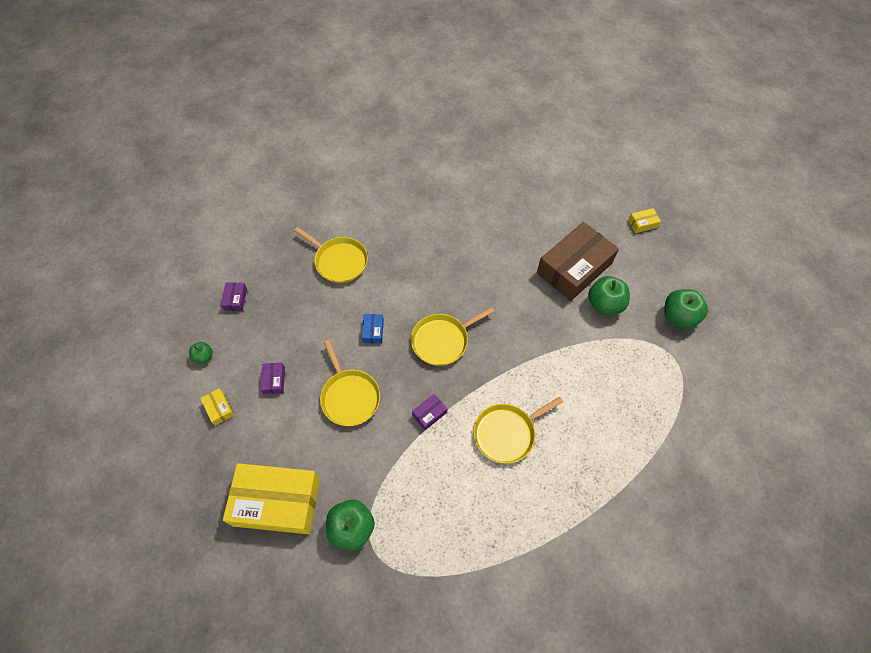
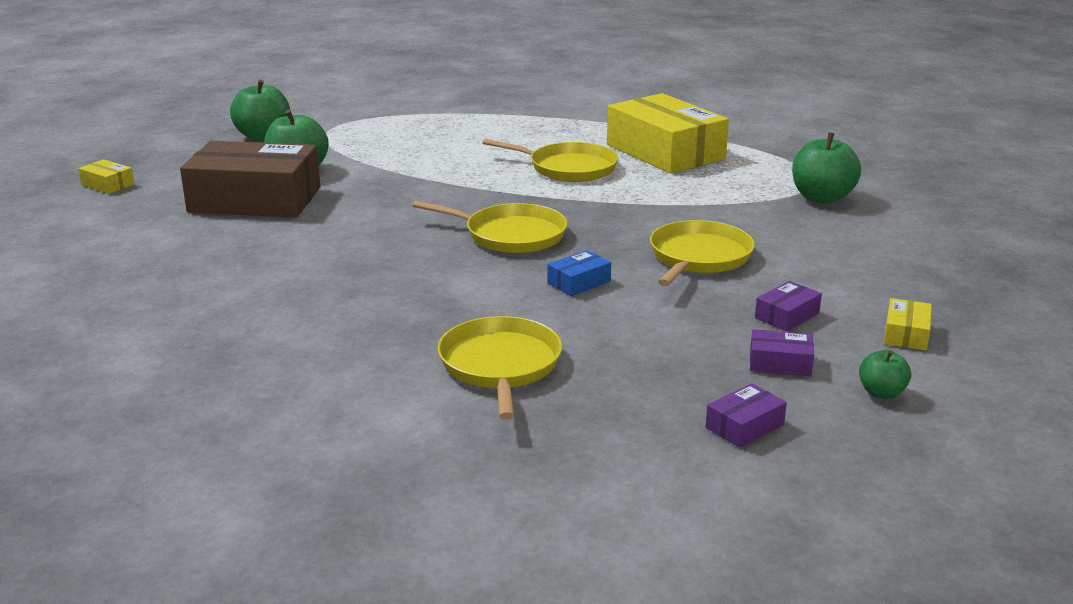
camera: 130 degrees left, 35 degrees down
yellow box [223,463,320,534] -> yellow box moved to [607,93,729,174]
purple box [412,394,447,430] -> purple box moved to [750,329,814,376]

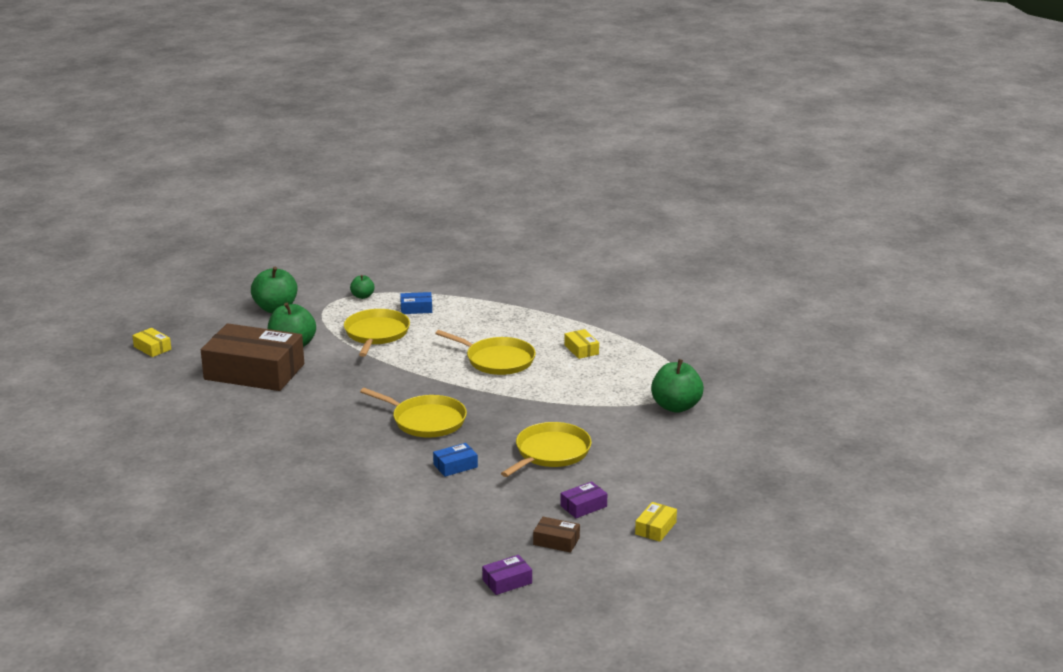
camera: 10 degrees right, 0 degrees up
yellow pan [437,316,562,420] -> yellow pan moved to [344,309,410,357]
yellow box [607,93,729,174] -> yellow box [564,329,599,359], size x0.40
purple box [750,329,814,376] -> brown box [533,517,580,553]
green apple [859,350,911,399] -> green apple moved to [350,275,375,299]
none -> blue box [400,292,432,314]

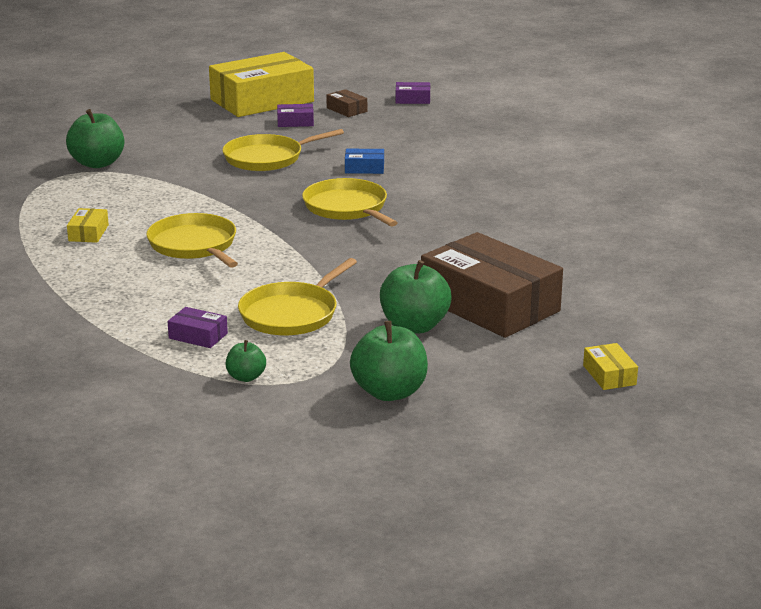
camera: 150 degrees left, 0 degrees up
blue box [400,292,432,314] -> purple box [168,307,228,348]
yellow box [635,502,677,542] -> yellow box [209,52,314,117], size x2.50

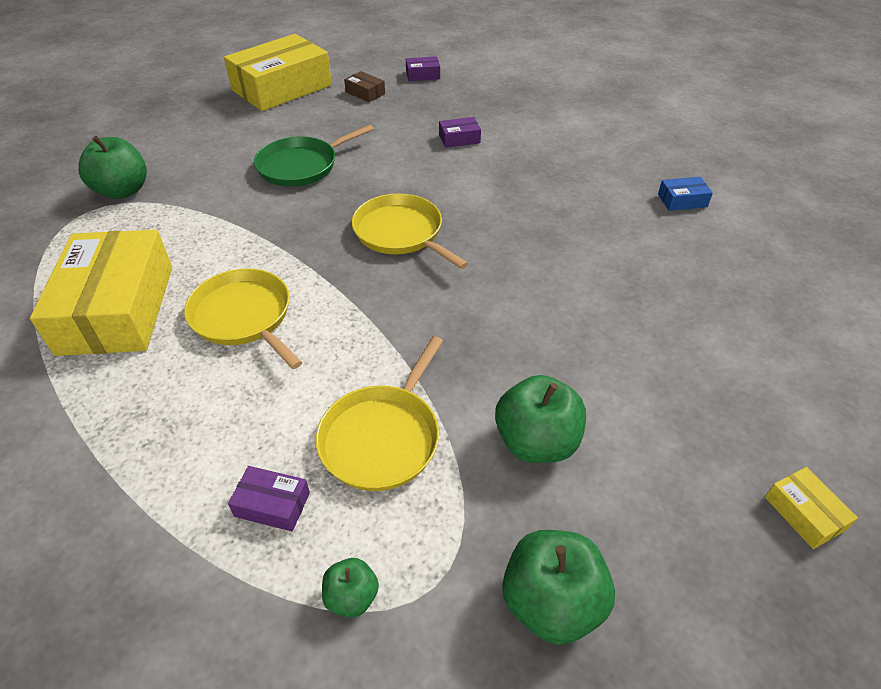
camera: 10 degrees left, 20 degrees up
yellow box [67,208,109,243] -> yellow box [30,230,172,356], size x2.50
yellow pan [222,129,344,171] -> green pan [254,125,374,187]
purple box [277,104,314,127] -> purple box moved to [439,117,481,148]
blue box [345,149,384,174] -> blue box moved to [658,177,713,211]
brown box [421,232,563,338] -> none

